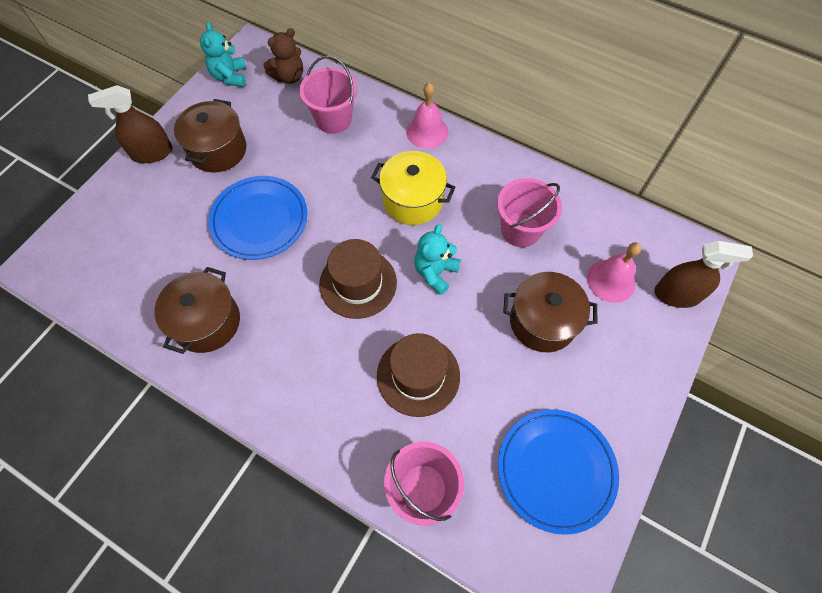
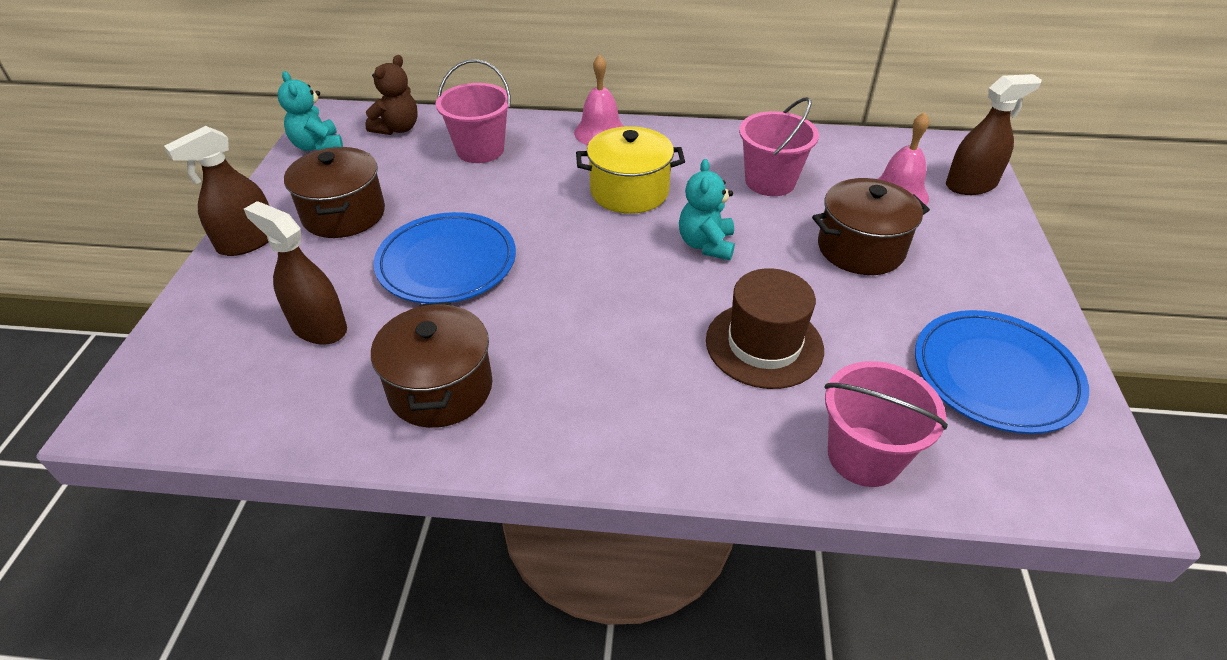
camera: 25 degrees left, 20 degrees down
brown hat [319,239,397,319] -> none
none -> brown spray bottle [244,201,347,345]

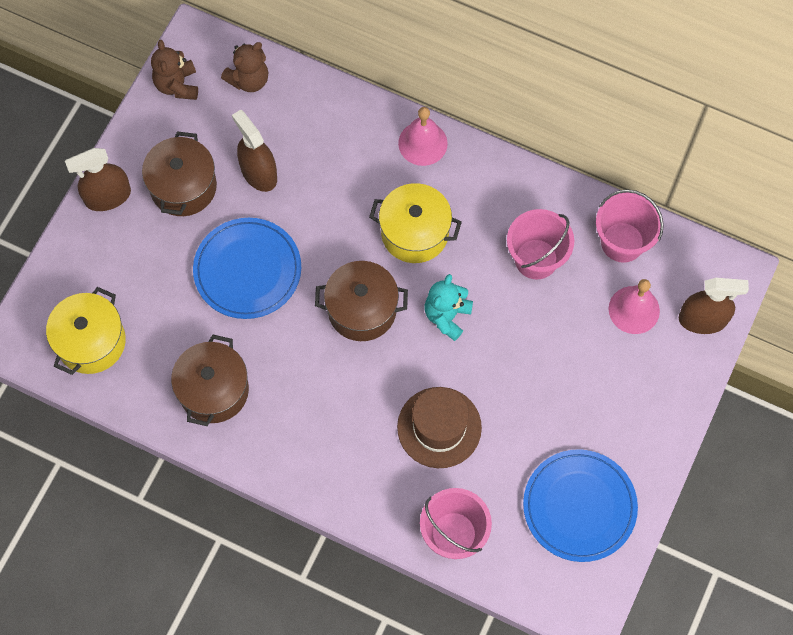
camera: 20 degrees right, 25 degrees up
brown spray bottle [244,201,347,345] -> brown spray bottle moved to [232,110,277,192]
turquoise teddy bear [278,71,343,151] -> brown teddy bear [151,40,198,100]
pink bucket [436,59,511,163] -> pink bucket moved to [596,189,664,263]
brown pot [812,178,930,275] -> brown pot moved to [315,261,408,341]
none -> yellow pot [46,287,126,375]

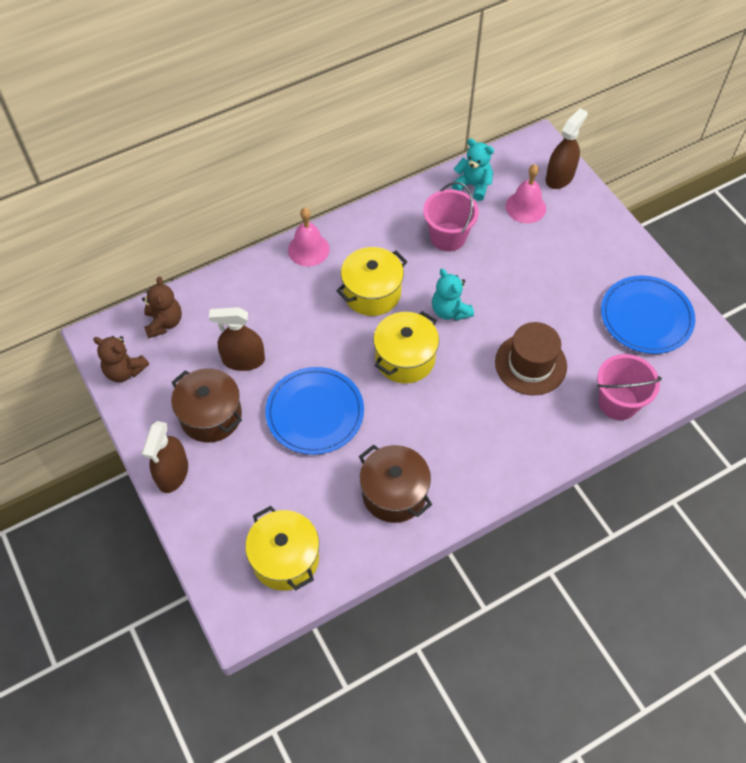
camera: 55 degrees left, 10 degrees down
brown pot [315,261,408,341] -> yellow pot [373,311,439,383]
pink bucket [596,189,664,263] -> turquoise teddy bear [452,139,494,201]

